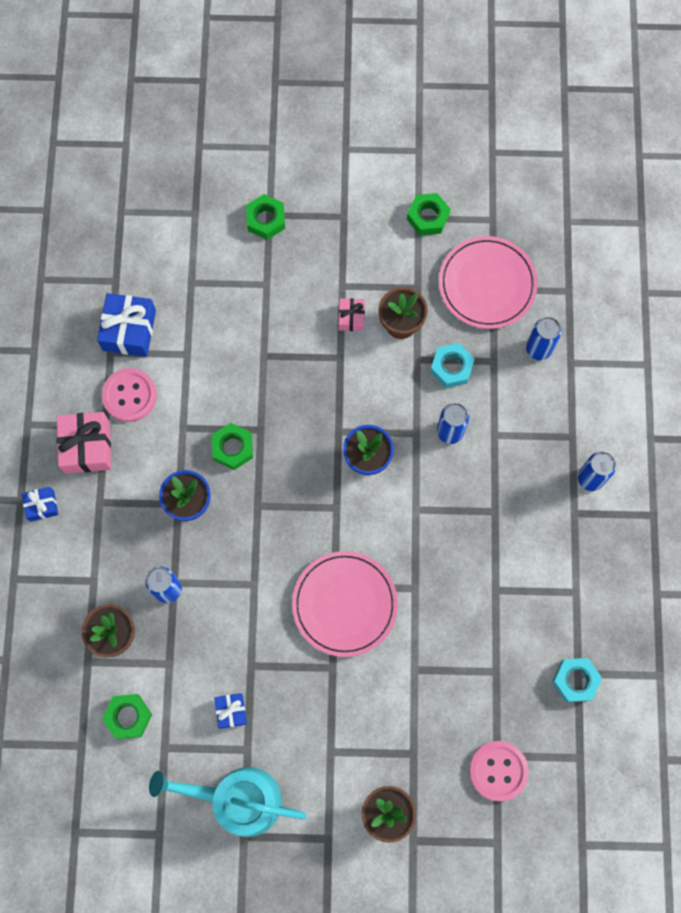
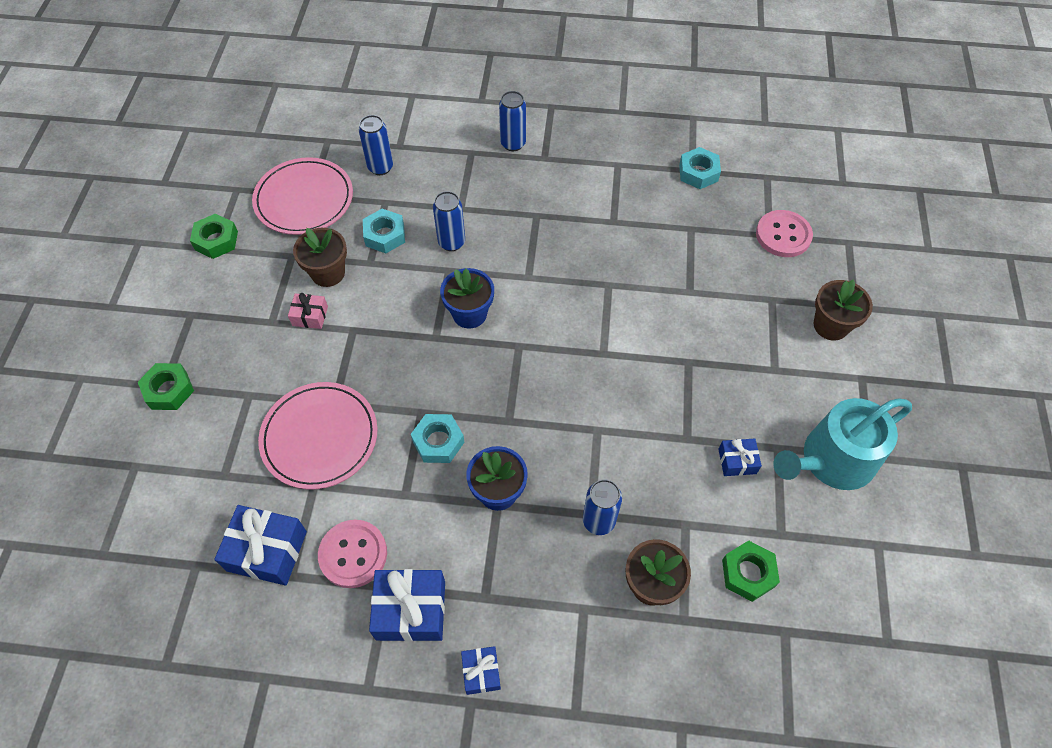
camera: 85 degrees left, 15 degrees down
pink gift [57,412,111,474] -> blue gift [369,569,445,641]
turquoise watering can [149,767,307,837] -> turquoise watering can turned 45 degrees clockwise [773,398,912,490]
green nut [212,423,253,470] -> turquoise nut [411,414,465,463]
pink plate [292,551,398,657] -> pink plate moved to [258,382,378,490]

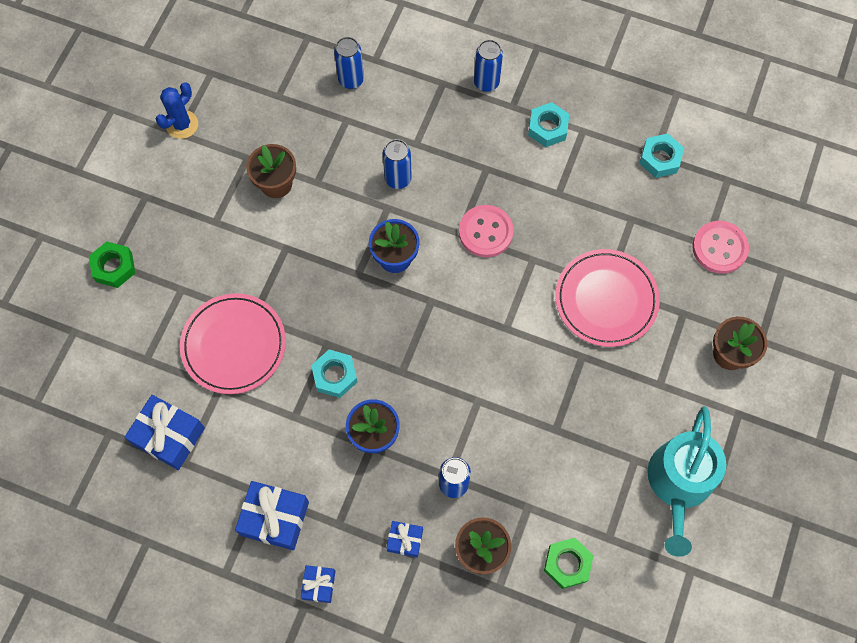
camera: 15 degrees right, 10 degrees up
green nut [190,213,238,259] -> blue cactus [156,82,198,139]
pink plate [252,157,353,235] -> pink plate moved to [555,249,660,347]
pink gift [288,293,328,329] -> none
pink button [318,520,387,588] -> pink button moved to [459,205,514,257]
turquoise nut [363,209,405,253] -> turquoise nut moved to [528,102,569,147]
blue gift [718,439,762,476] -> blue gift moved to [386,521,423,557]
turquoise watering can [773,398,912,490] -> turquoise watering can turned 60 degrees counterclockwise [647,406,726,557]

